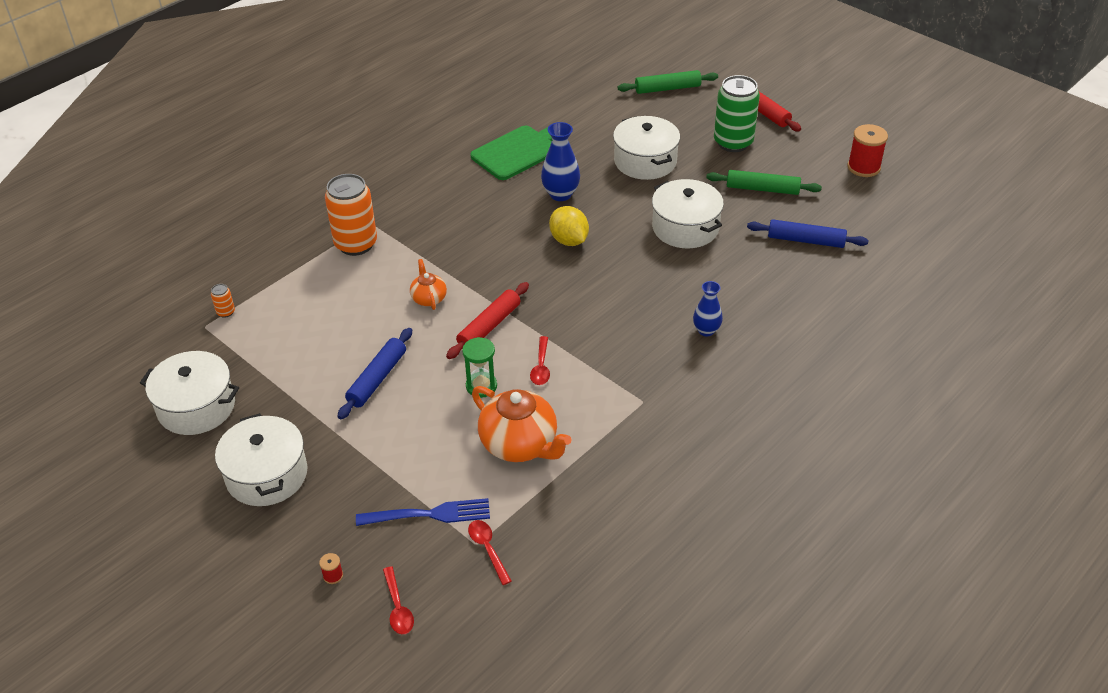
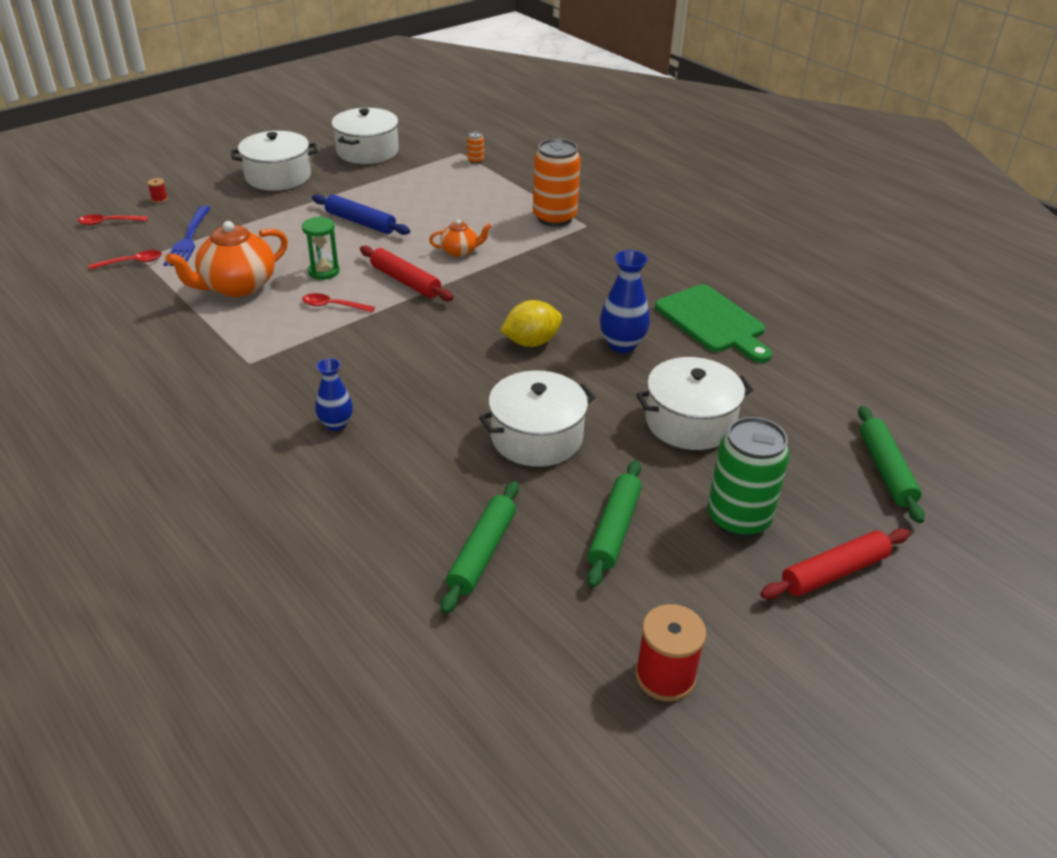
camera: 95 degrees right, 5 degrees down
blue rolling pin [747,219,869,248] -> green rolling pin [441,481,519,614]

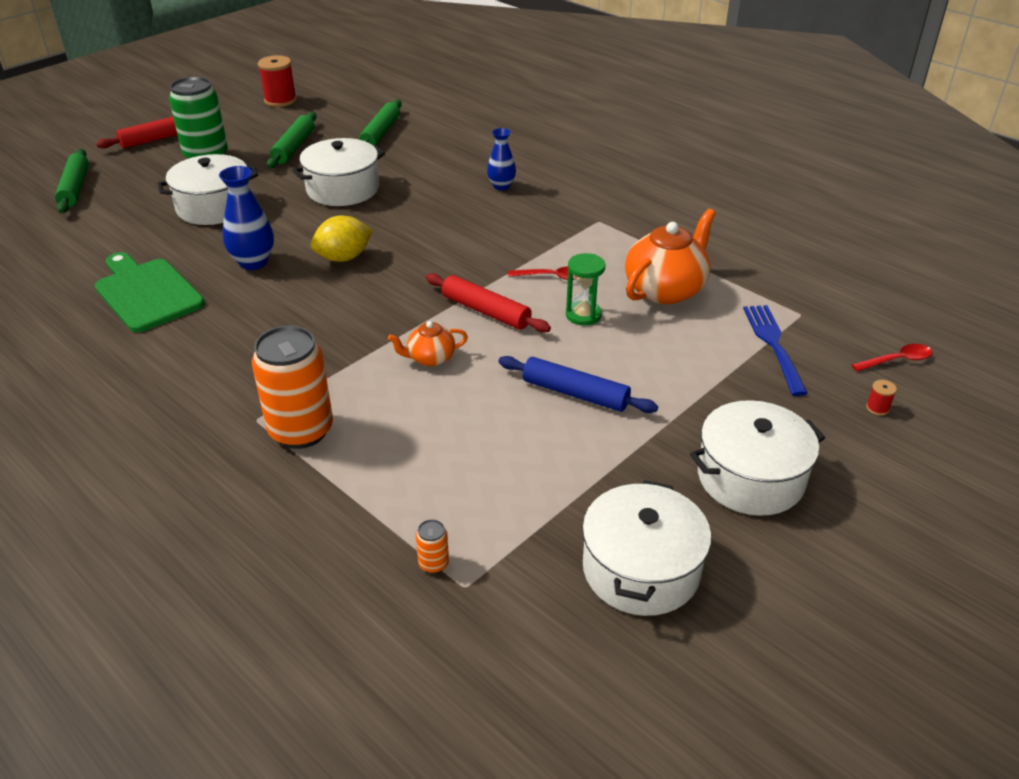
camera: 175 degrees right, 0 degrees up
red spoon [89,250,162,270] -> none

